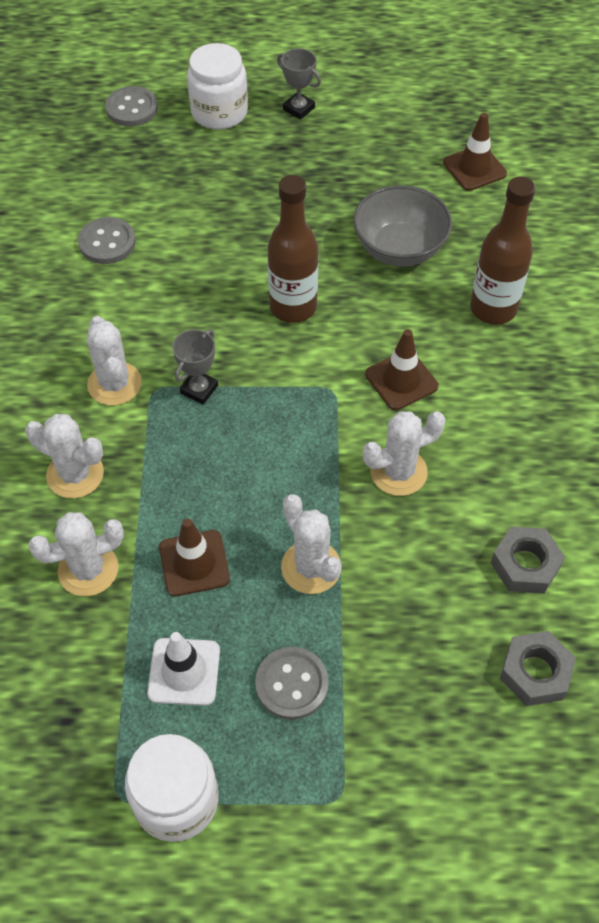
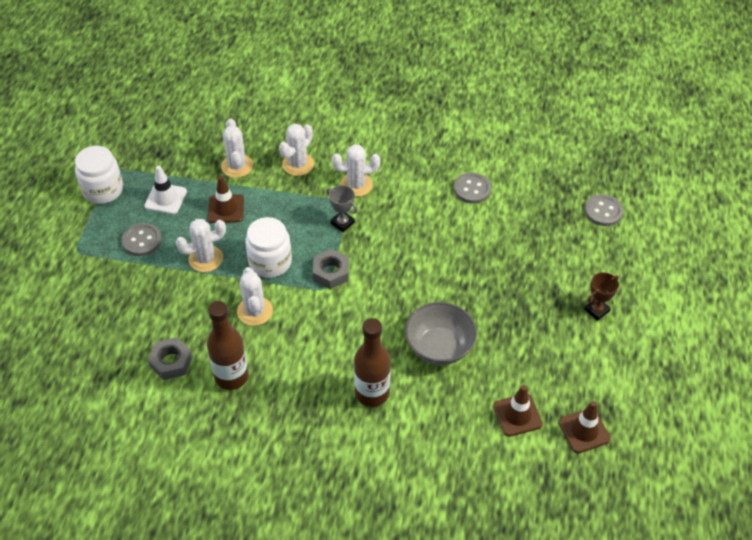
camera: 100 degrees right, 5 degrees down
white jar [187,43,248,130] -> white jar moved to [245,217,292,278]
brown bottle [268,175,318,323] -> brown bottle moved to [207,301,249,390]
grey trophy [277,48,321,120] -> brown trophy [584,272,619,321]
brown traffic cone [365,329,438,410] -> brown traffic cone moved to [559,401,611,453]
grey nut [500,631,576,706] -> grey nut moved to [313,249,349,289]

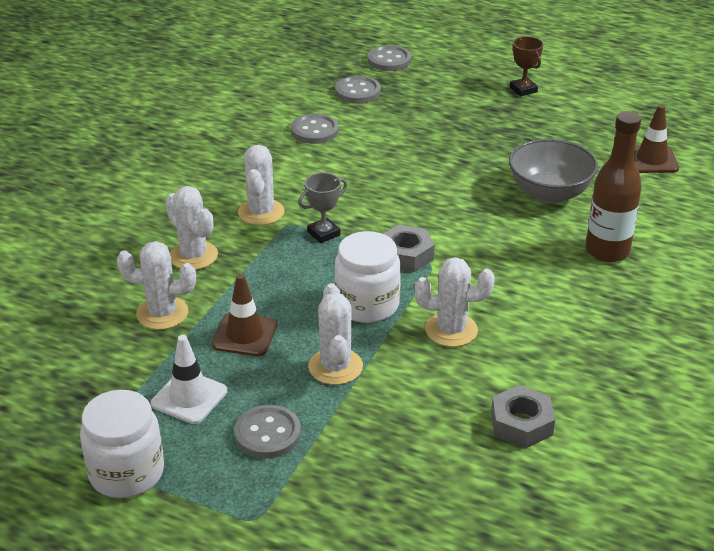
camera: 75 degrees left, 15 degrees down
brown bottle [207,301,249,390] -> none
brown traffic cone [559,401,611,453] -> none
none -> grey button [335,76,381,103]

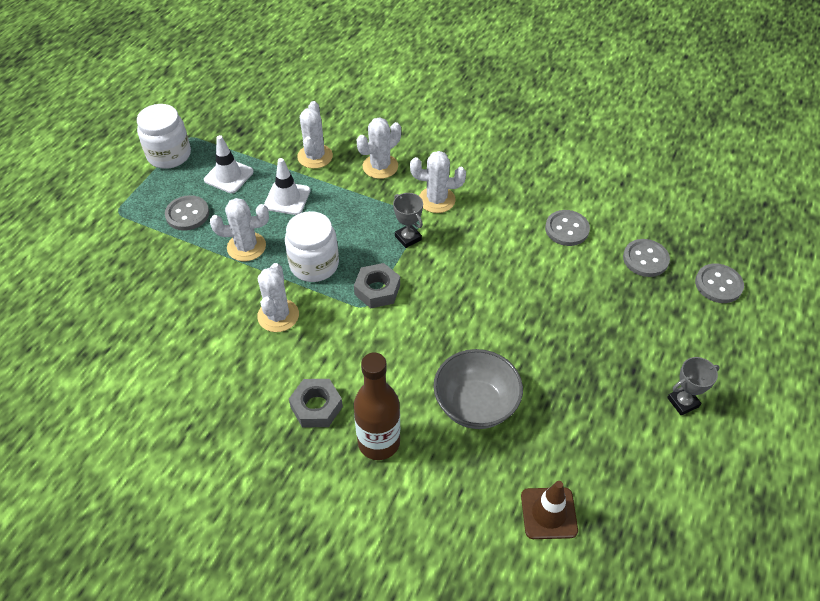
camera: 90 degrees right, 15 degrees up
brown traffic cone [211,274,277,356] -> white traffic cone [264,158,310,215]
grey nut [491,385,555,448] -> grey nut moved to [289,379,343,428]
brown trophy [510,36,543,96] -> grey trophy [667,357,720,416]

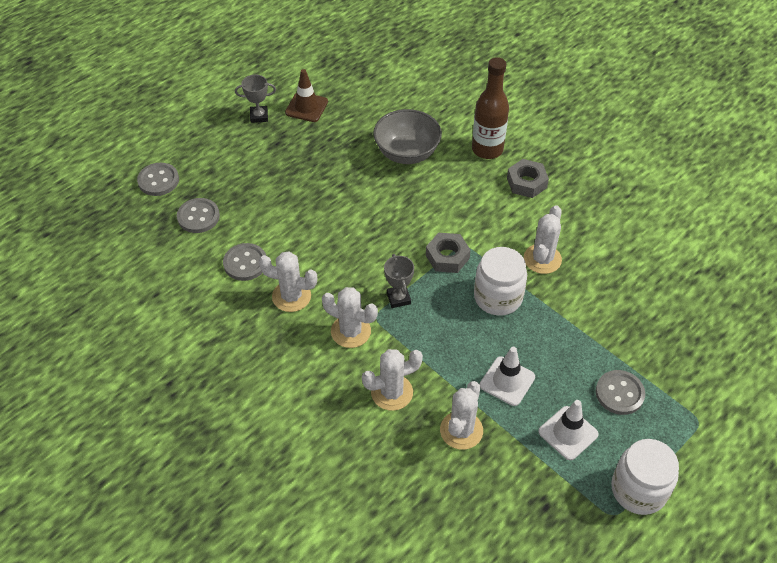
camera: 160 degrees left, 0 degrees up
white cactus [210,198,269,261] -> white cactus moved to [258,251,317,312]
brown traffic cone [521,481,578,539] -> brown traffic cone moved to [285,69,328,122]

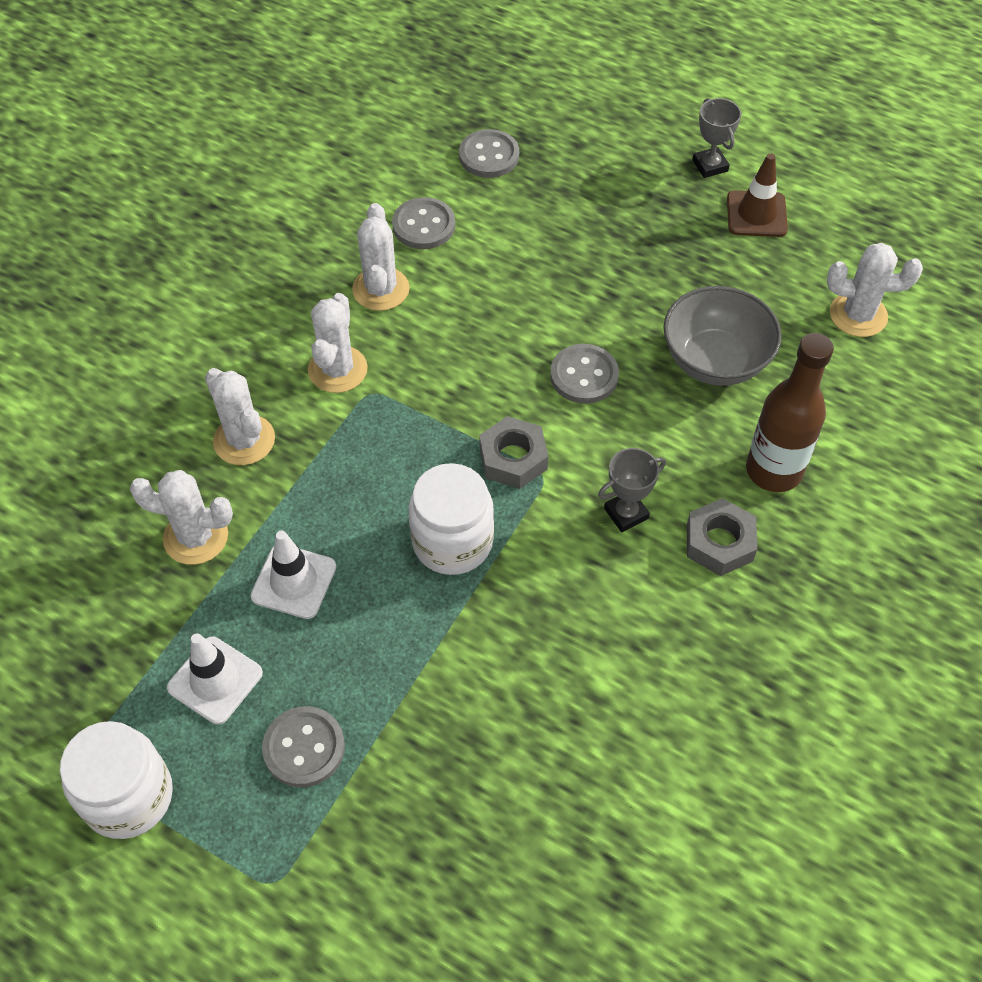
camera: 75 degrees right, 5 degrees up
grey button [137,163,179,196] -> grey button moved to [550,344,619,404]
grey trophy [384,254,414,308] -> grey trophy moved to [598,448,666,532]
white cactus [524,205,562,274] -> white cactus moved to [827,243,923,337]

